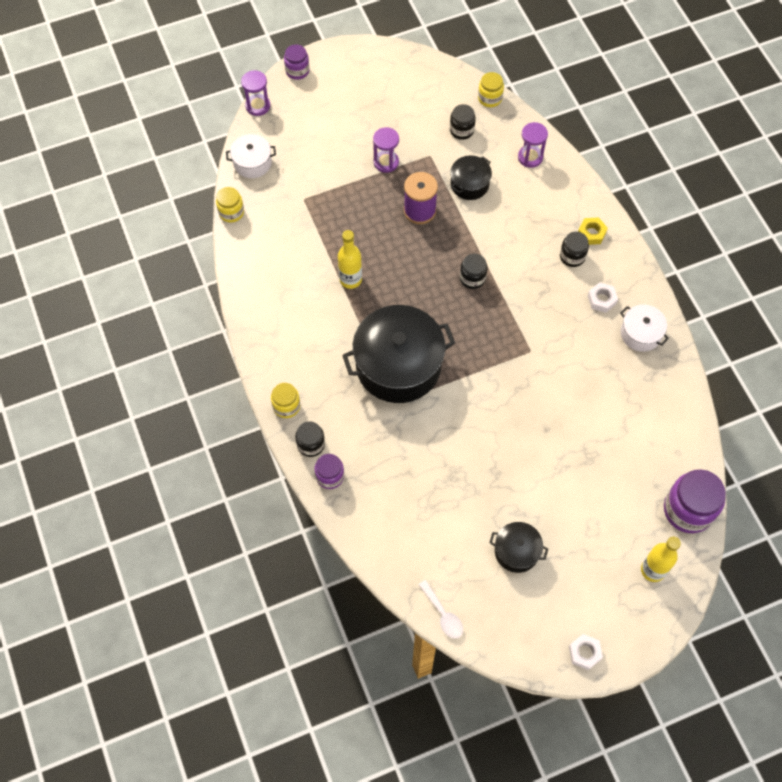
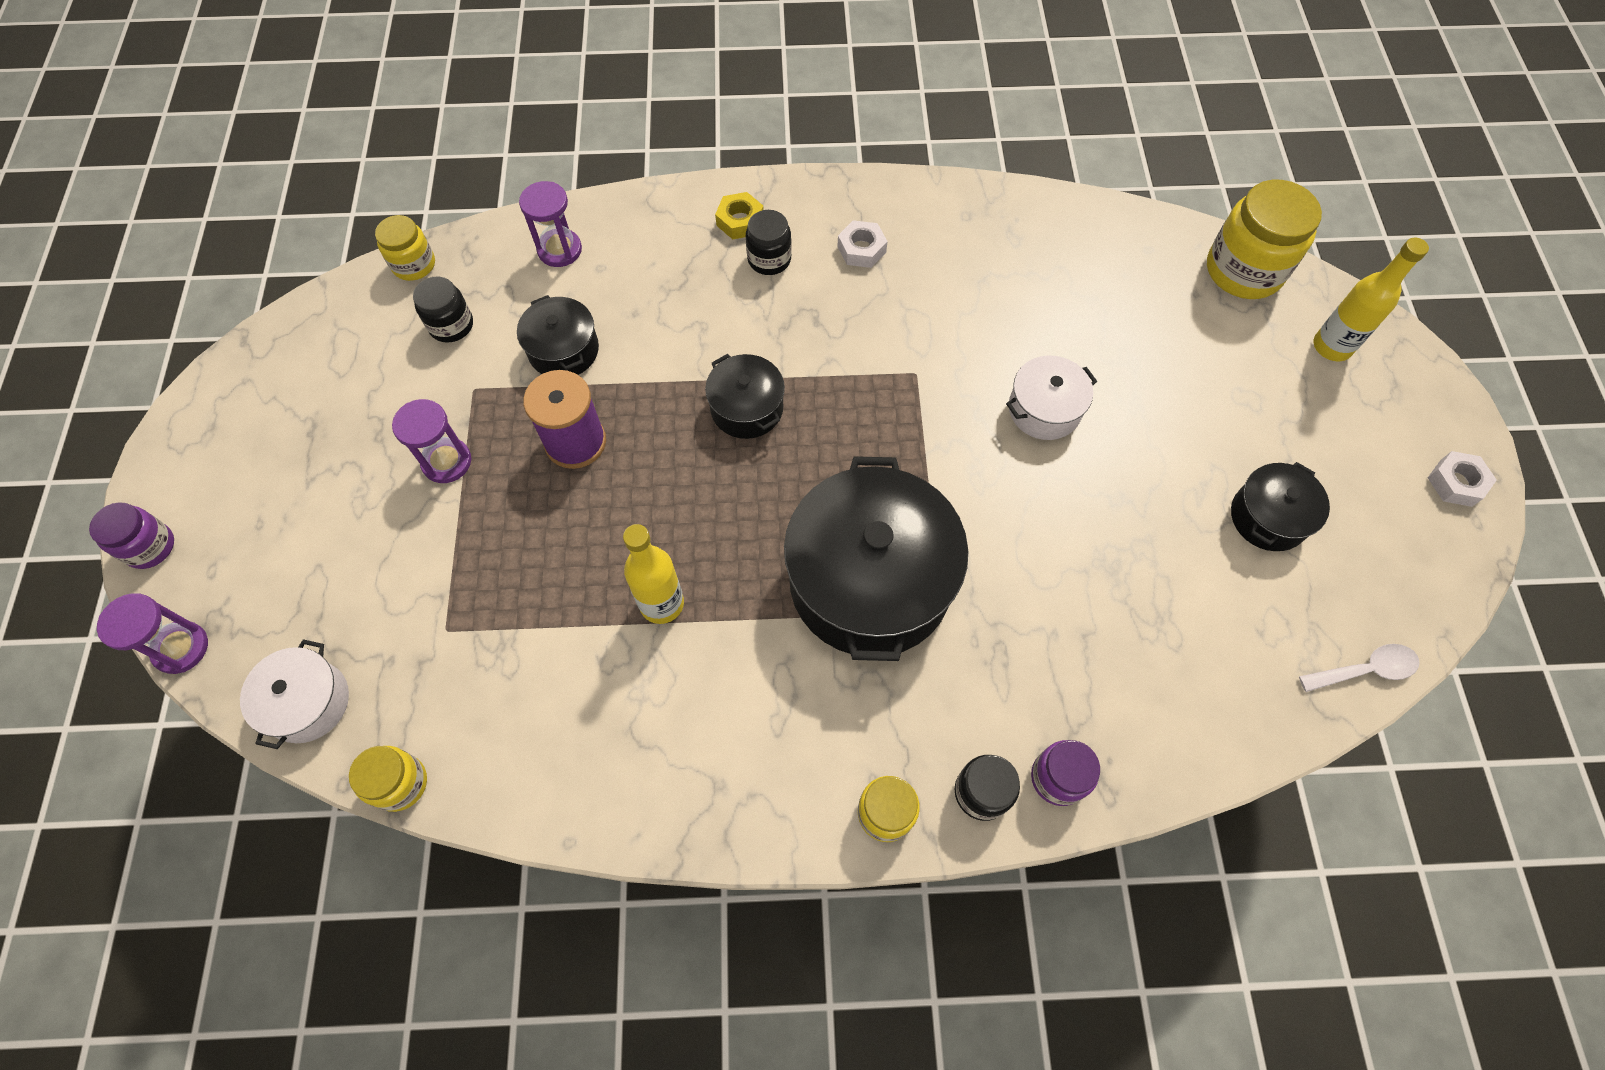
camera: 70 degrees left, 0 degrees up
black jar [460,254,488,289] -> black pot [705,354,785,439]
white pot [620,305,669,352] -> white pot moved to [1006,356,1097,440]
purple jar [664,470,726,533] -> yellow jar [1207,180,1322,299]

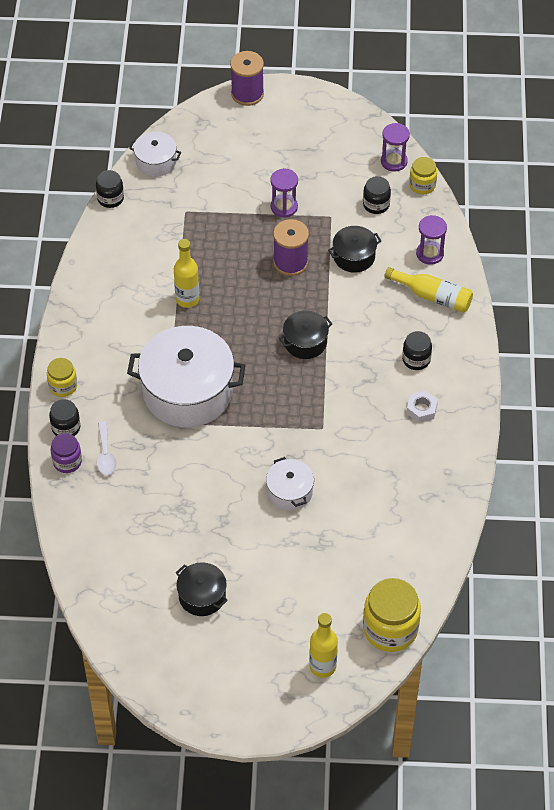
camera: 95 degrees right, 10 degrees down
purple jar [89,502,174,569] -> purple spool [230,51,264,106]
purple hourglass [97,593,208,674] -> purple hourglass moved to [381,123,410,172]
yellow jar [349,746,427,812] -> black jar [96,170,124,208]
yellow nut [715,192,764,239] -> none
black pot [784,456,968,661] -> white pot [127,326,246,427]
white spoon [1299,644,1420,692] -> white spoon moved to [97,421,117,475]
white nut [1428,451,1497,507] -> none
none -> yellow bottle [384,267,473,313]

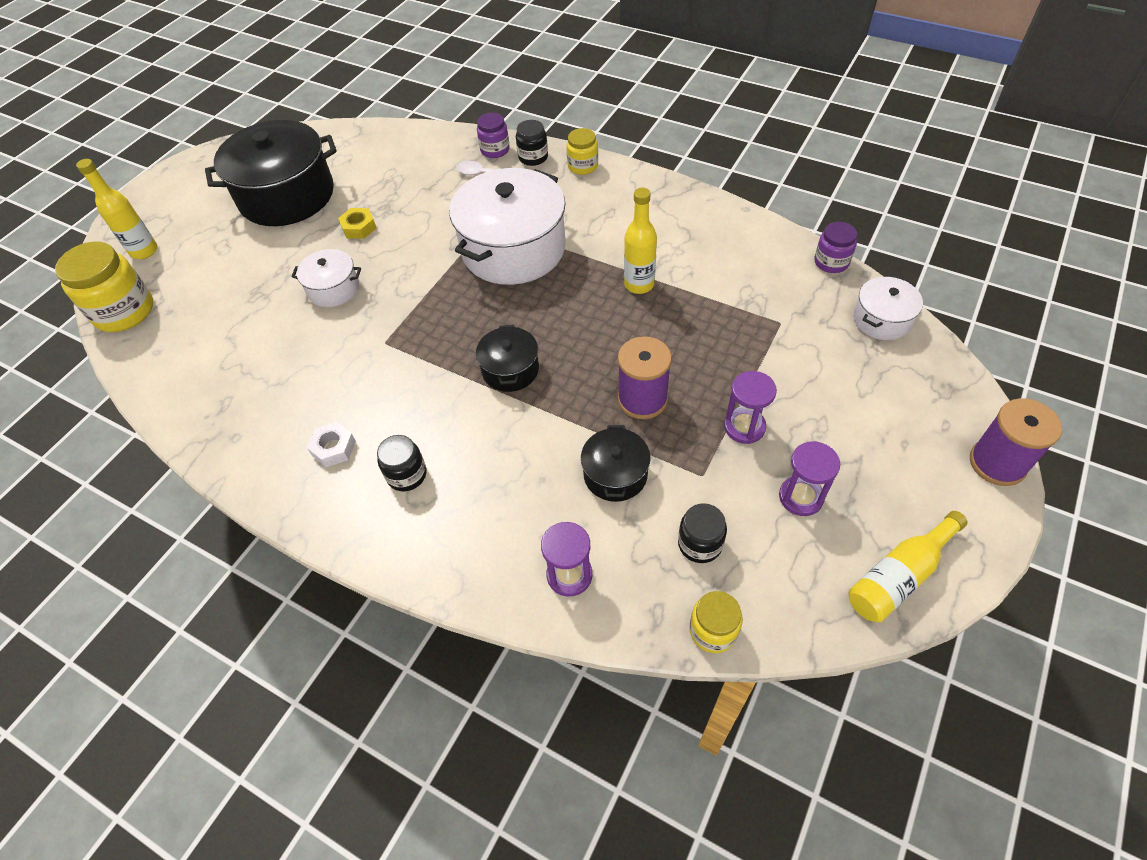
camera: 120 degrees right, 0 degrees up
black jar [96,170,124,208] -> purple jar [814,222,857,273]
black pot [176,562,228,616] -> black pot [205,120,337,226], size x2.04
purple hourglass [381,123,410,172] -> purple hourglass moved to [779,441,840,516]
yellow bottle [384,267,473,313] -> yellow bottle moved to [848,511,968,622]
none -> yellow nut [338,208,376,239]

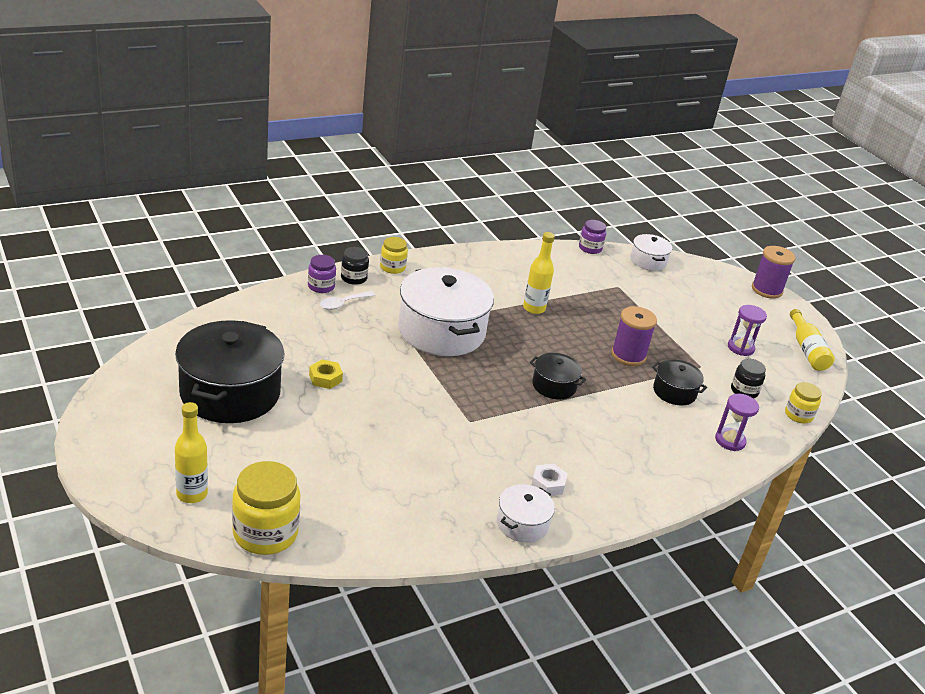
camera: 65 degrees left, 20 degrees down
white pot [292,249,361,307] -> white pot moved to [497,484,555,543]
black jar [377,435,426,491] -> none
purple hourglass [724,371,777,444] -> none

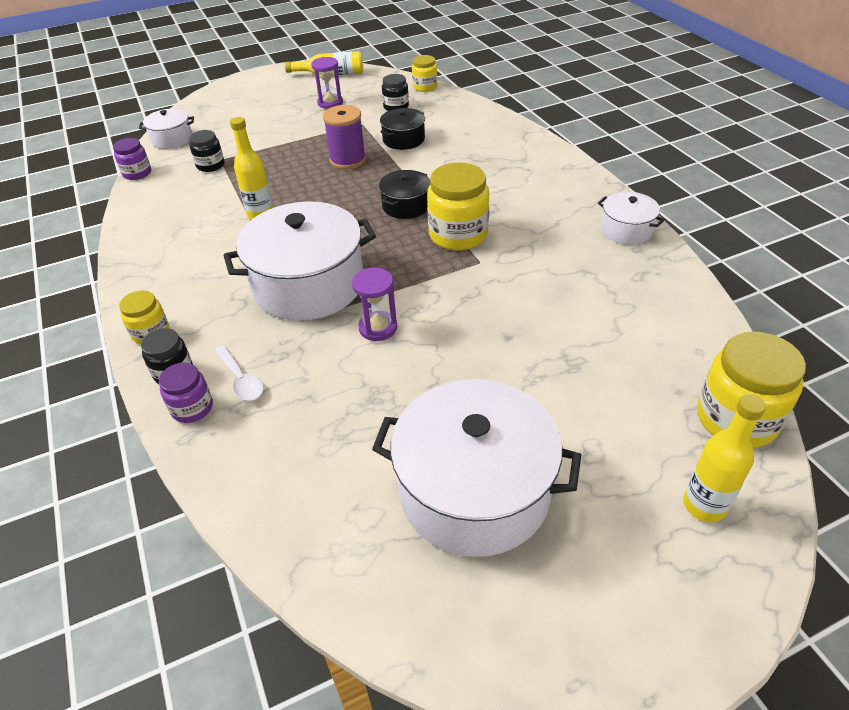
camera: 80 degrees left, 10 degrees up
black pot [175,320,284,423] -> white pot [372,379,581,557]
yellow nut [309,359,343,389] -> none
white nut [531,464,568,496] -> none
purple hourglass [715,394,759,451] -> purple hourglass moved to [352,268,397,341]
purple spool [752,246,796,299] -> none
none -> black jar [189,130,224,172]
none -> yellow jar [427,162,489,251]

